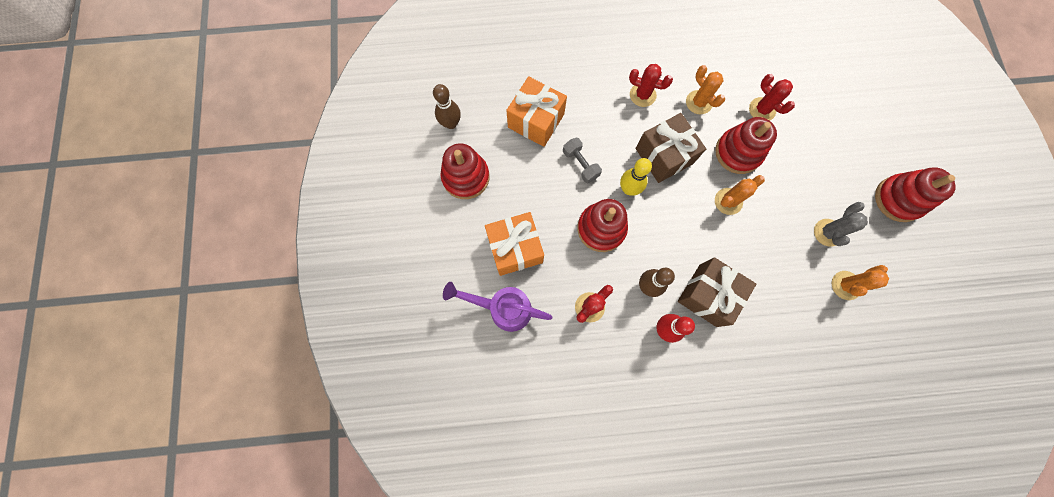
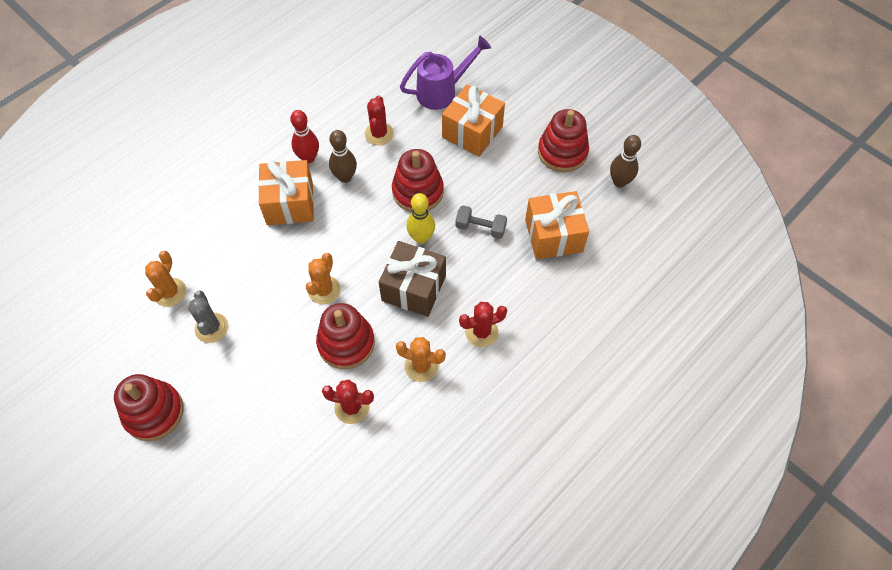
camera: 140 degrees right, 15 degrees down
brown gift [678,257,756,327] -> orange gift [258,160,314,225]

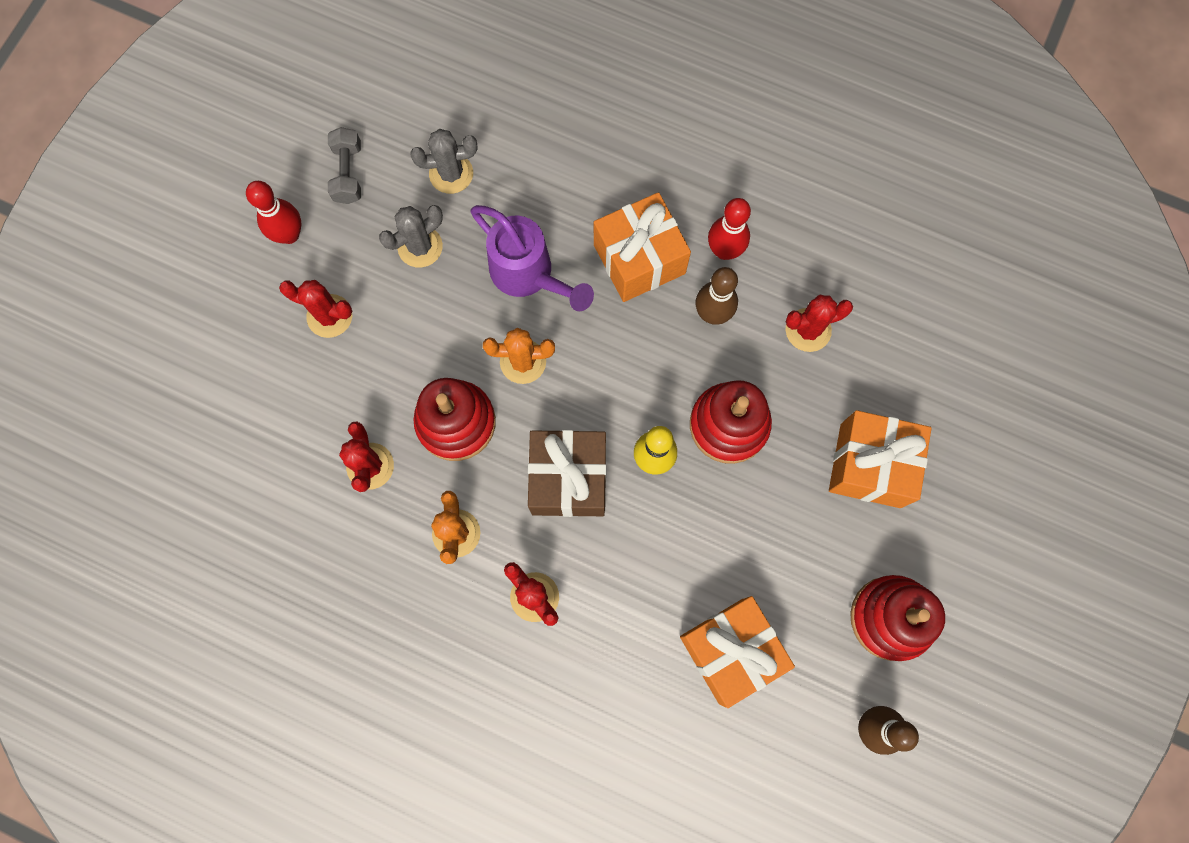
camera: 70 degrees right, 15 degrees up
red stacking toy [114,374,184,441] -> red bowling pin [246,181,301,244]
orange cactus [145,251,186,307] -> grey cactus [410,129,478,194]
purple watering can [400,35,491,110] -> purple watering can moved to [470,205,594,311]
grey dumbbell [455,205,507,239] -> grey dumbbell moved to [328,127,361,204]
none -> red cactus [279,280,353,338]

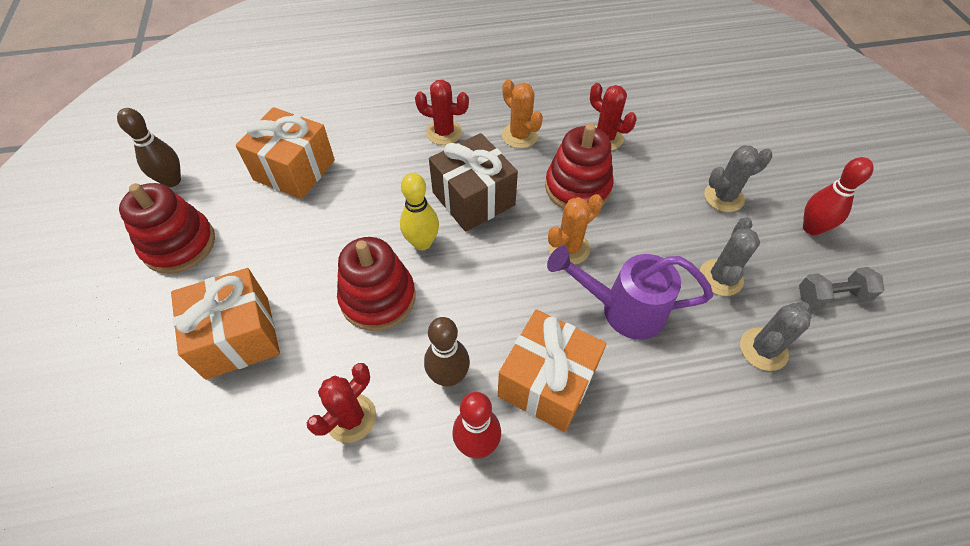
camera: 145 degrees right, 20 degrees down
red cactus [279,280,353,338] -> grey cactus [704,145,772,212]
grey dumbbell [328,127,361,204] -> grey dumbbell turned 60 degrees counterclockwise [799,267,884,308]

